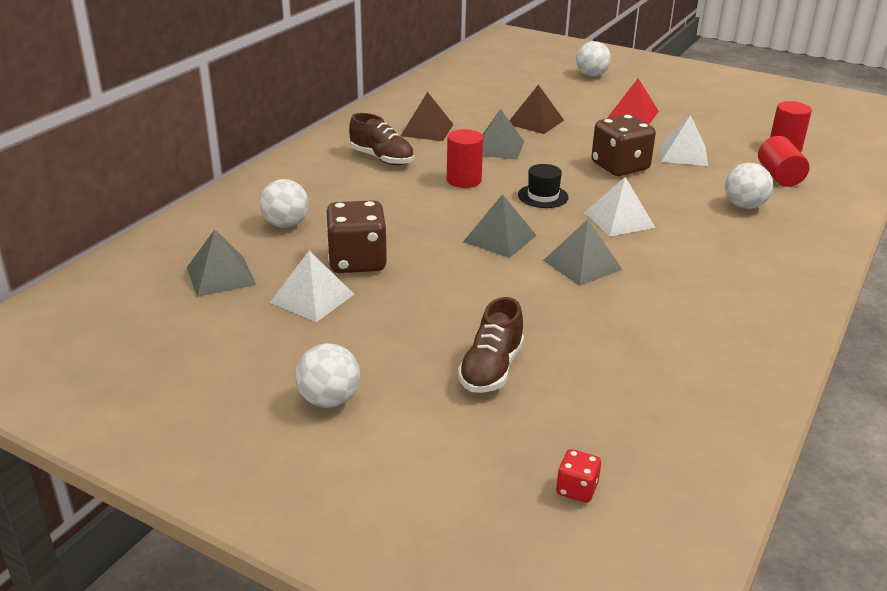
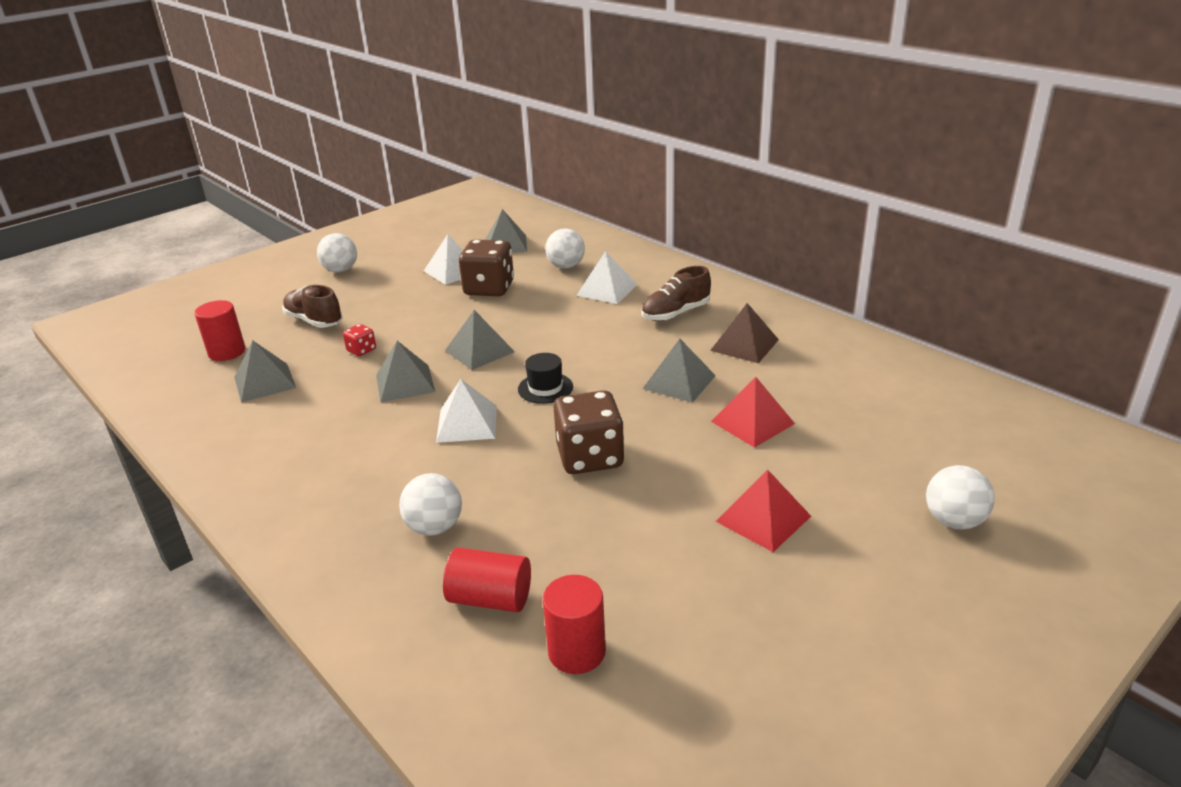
camera: 110 degrees right, 0 degrees up
red cylinder [447,129,483,188] -> red cylinder moved to [194,300,245,361]
brown pyramid [509,85,564,134] -> red pyramid [711,377,795,448]
red dice [556,449,601,503] -> red dice moved to [343,324,376,356]
white pyramid [660,115,708,166] -> white pyramid moved to [576,251,638,304]
none -> grey pyramid [234,341,296,403]

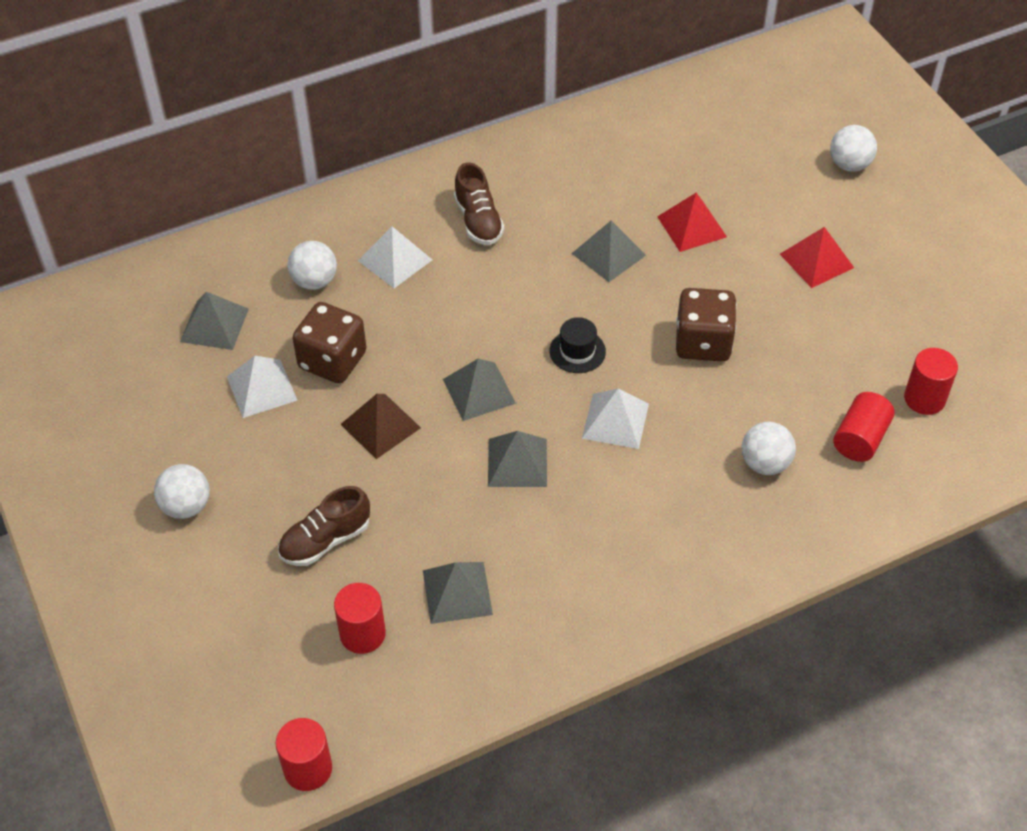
camera: 75 degrees left, 20 degrees up
red dice [343,324,376,356] -> none
brown pyramid [710,303,779,363] -> brown pyramid moved to [340,394,421,459]
none -> red cylinder [276,718,332,791]

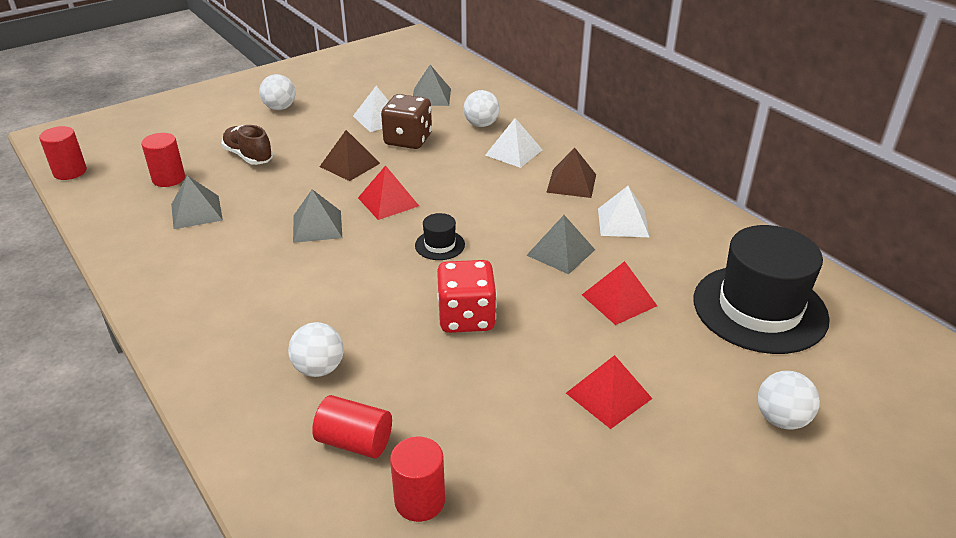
camera: 80 degrees right, 15 degrees down
grey pyramid [443,359,516,421] -> red pyramid [358,165,419,220]
brown shoe [454,162,504,245] -> brown pyramid [546,148,596,198]
white pyramid [582,389,649,449] -> white pyramid moved to [598,186,649,237]
brown dice [676,288,737,361] -> red dice [437,260,497,333]
none -> black hat [693,225,830,354]

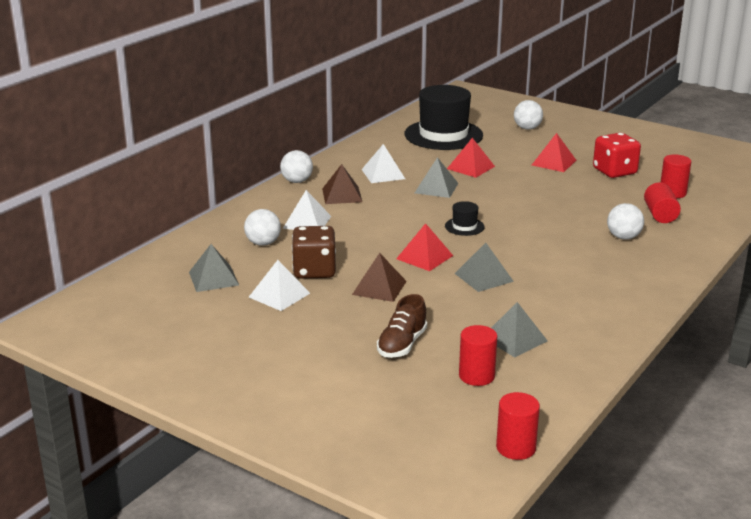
camera: 110 degrees left, 10 degrees down
white ball [259,74,295,110] -> white ball moved to [280,150,313,183]
red dice [437,260,497,333] -> red dice moved to [593,133,641,178]

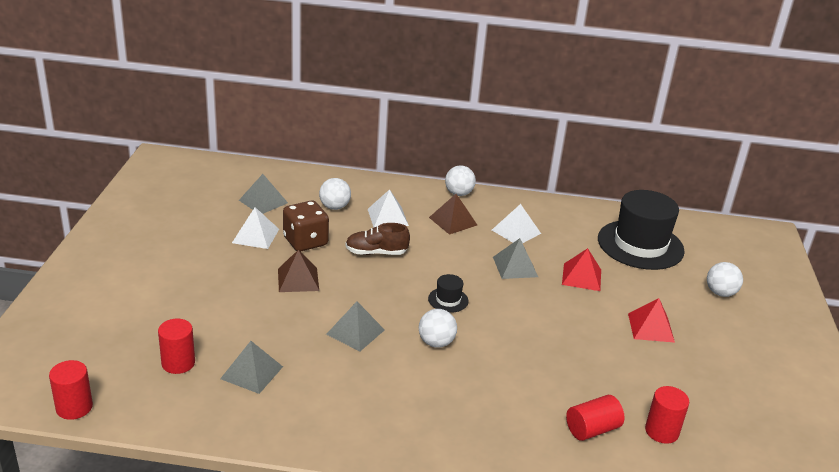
camera: 60 degrees right, 5 degrees up
brown shoe [377,294,427,358] -> brown shoe moved to [345,223,410,255]
red pyramid [396,223,453,271] -> none
red dice [593,133,641,178] -> none
white ball [607,203,644,240] -> white ball moved to [419,309,457,348]

